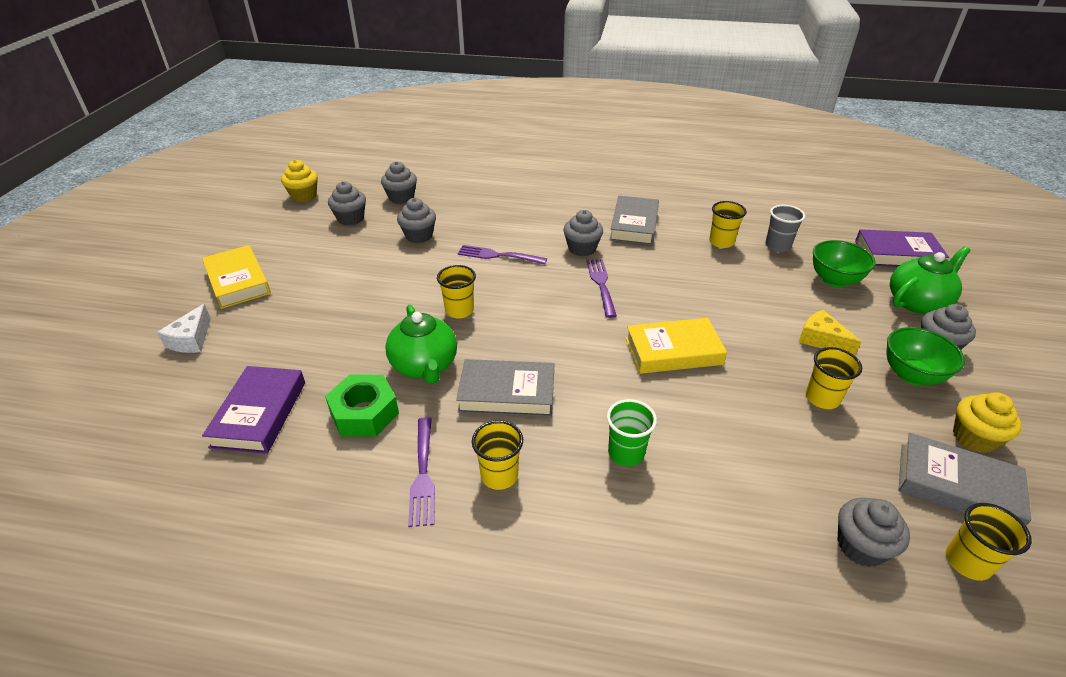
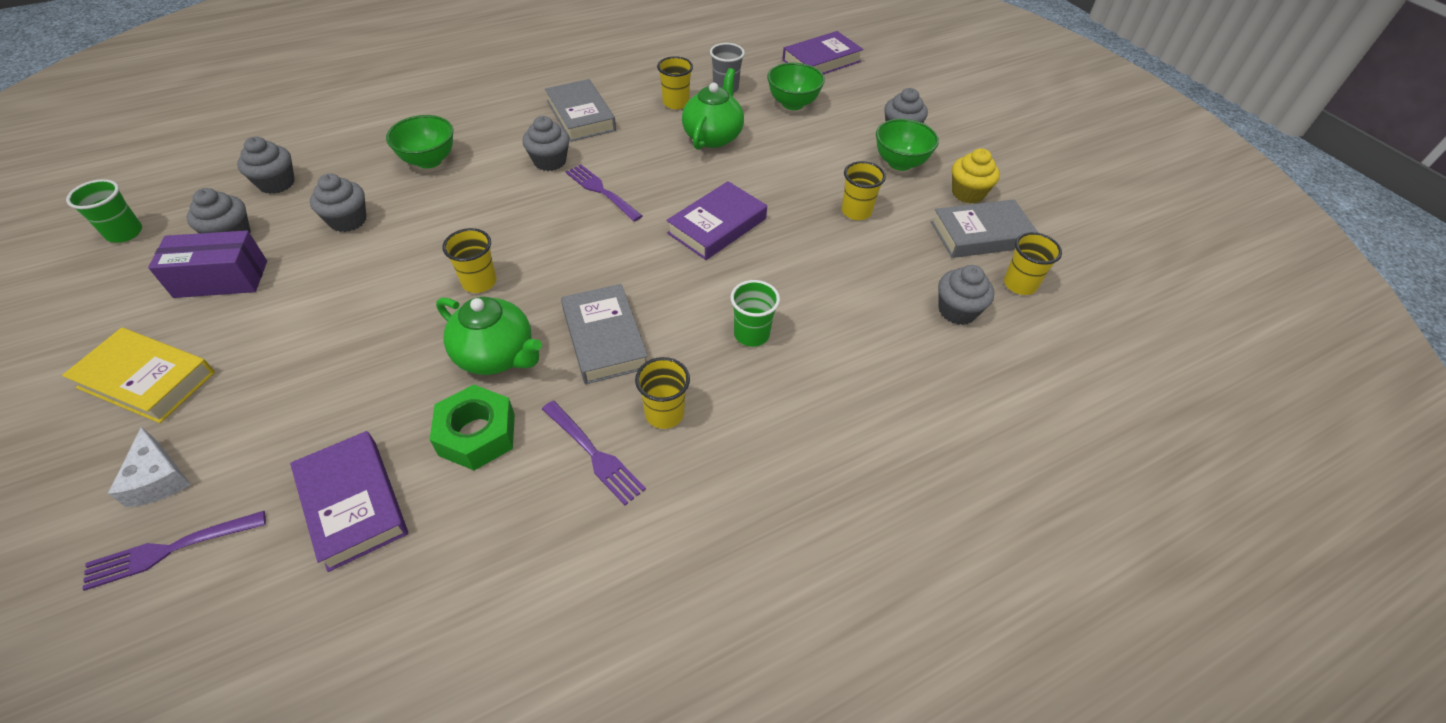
camera: 40 degrees left, 10 degrees up
yellow cupcake [281,160,318,202] -> green cup [66,179,142,243]
grey book [456,359,554,417] -> grey book turned 75 degrees counterclockwise [561,284,648,384]
purple fork [457,245,547,264] -> purple fork moved to [82,511,266,591]
yellow book [626,318,727,374] -> purple book [666,181,767,260]
yellow cheese [798,310,861,356] -> none
green teapot [890,246,971,314] -> green teapot moved to [682,68,744,150]
none -> purple box [148,230,267,298]
none -> green bowl [386,115,453,169]

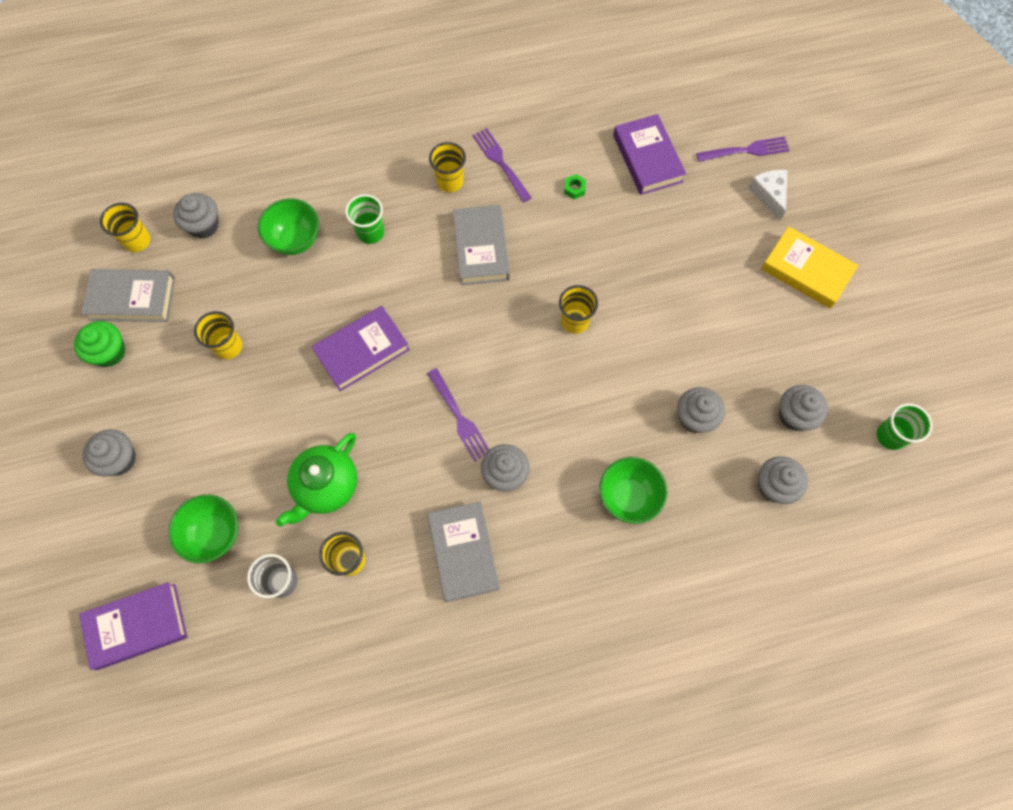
camera: 165 degrees left, 20 degrees up
purple box [148,230,267,298] -> none
green nut [430,384,515,470] -> green nut [564,174,586,199], size x0.44
green teapot [436,297,542,375] -> none
green bowl [876,119,939,171] -> green bowl moved to [258,198,319,255]
yellow cupcake [952,148,1000,204] -> green cupcake [74,321,125,367]

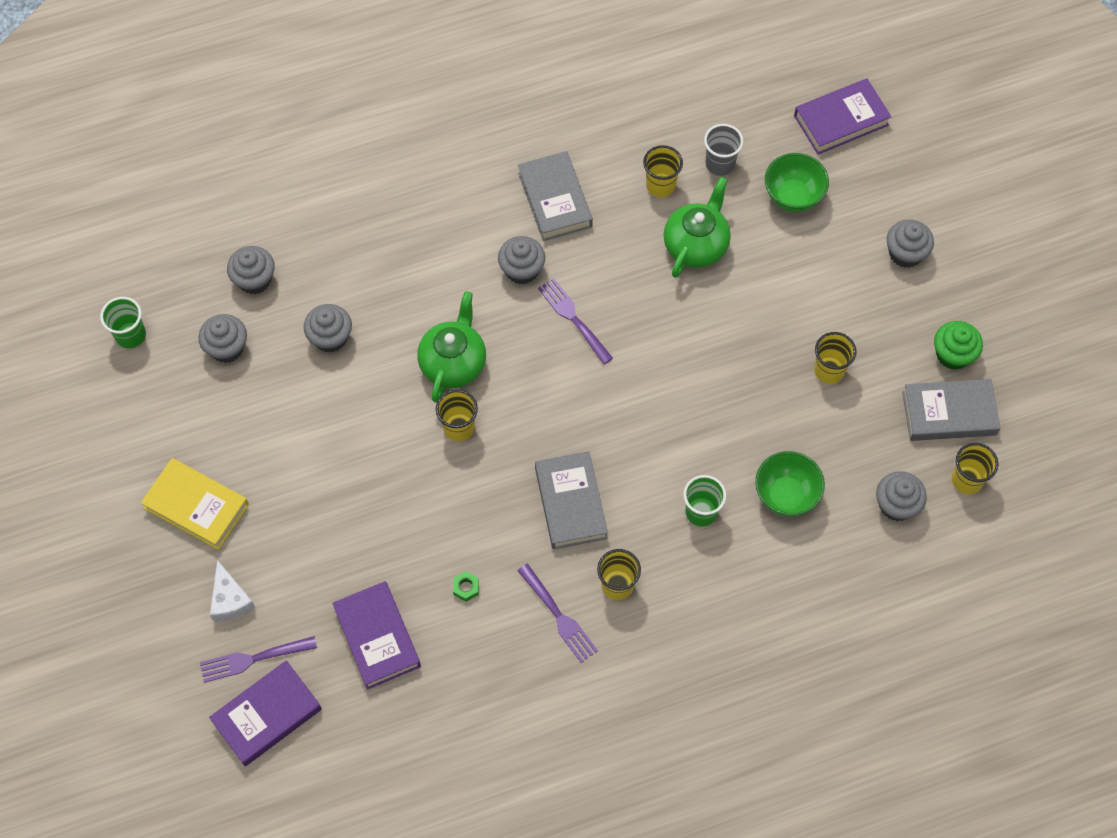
camera: 175 degrees right, 5 degrees down
purple book [312,306,410,391] -> purple book moved to [209,660,322,766]
green bowl [599,457,668,524] -> none
none -> green teapot [417,291,486,403]

